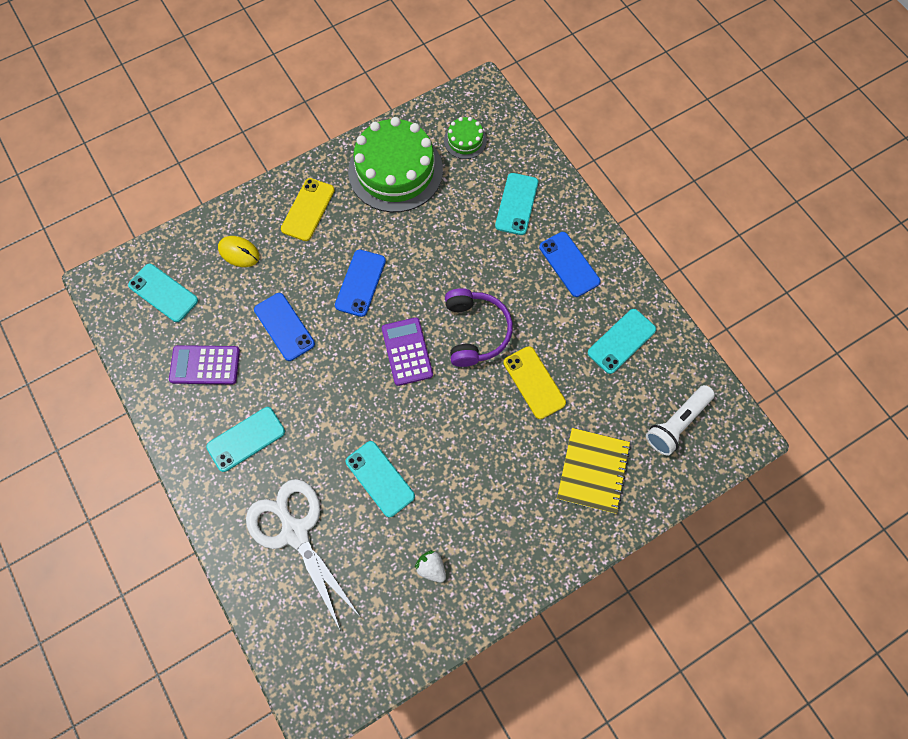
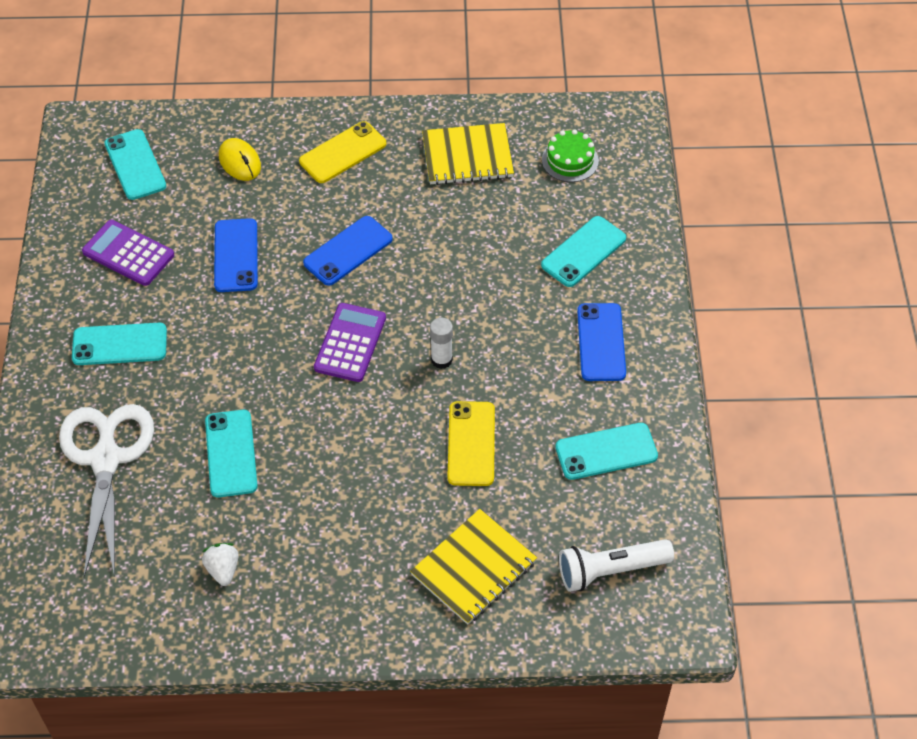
camera: 30 degrees right, 15 degrees down
green cake [348,117,443,212] -> yellow notebook [422,123,514,185]
purple headphones [445,288,513,367] -> white glue stick [430,318,453,369]

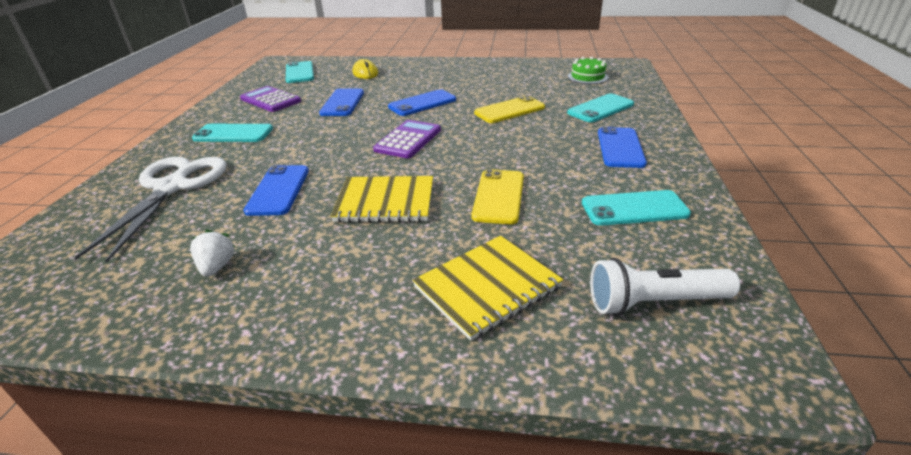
camera: 10 degrees right, 20 degrees down
turquoise phone [205,410,258,497] -> blue phone [243,165,309,216]
yellow phone [299,121,386,183] -> yellow phone moved to [474,95,545,123]
yellow notebook [422,123,514,185] -> yellow notebook moved to [331,176,433,223]
white glue stick [430,318,453,369] -> none

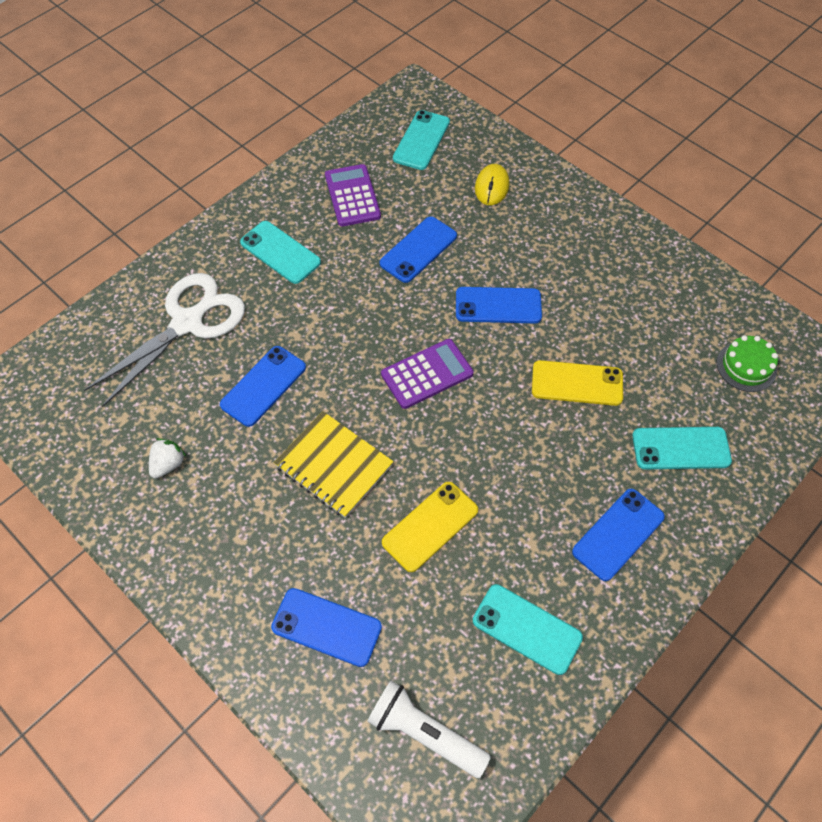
camera: 35 degrees right, 25 degrees up
yellow notebook [413,236,563,341] -> blue phone [271,588,382,667]

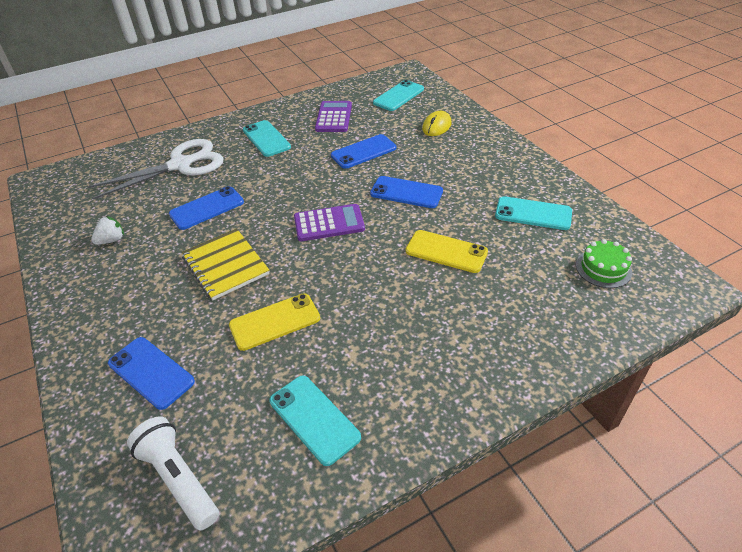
camera: 20 degrees right, 15 degrees down
blue phone [572,489,665,581] -> none
turquoise phone [632,427,732,469] -> turquoise phone moved to [495,196,572,230]

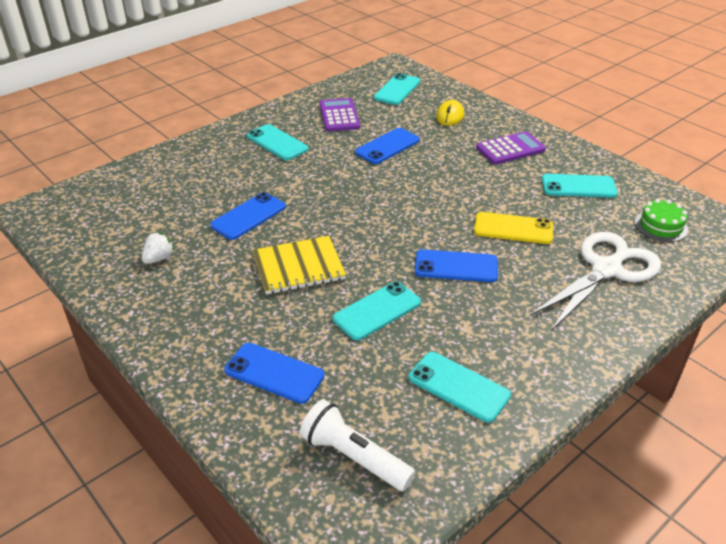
camera: 15 degrees left, 5 degrees down
white scissors [88,139,223,199] -> white scissors moved to [530,232,661,330]
yellow notebook [182,229,270,300] -> yellow notebook turned 60 degrees counterclockwise [253,236,346,295]
yellow phone [229,293,320,351] -> turquoise phone [333,281,421,341]
purple calculator [294,204,365,241] -> purple calculator moved to [476,131,546,164]
blue phone [370,176,443,208] -> blue phone moved to [415,249,498,282]

